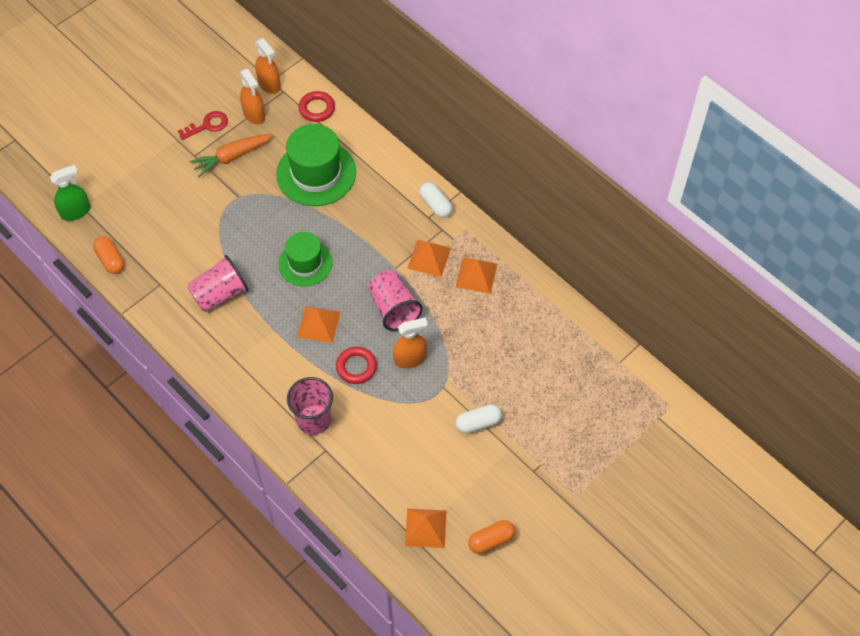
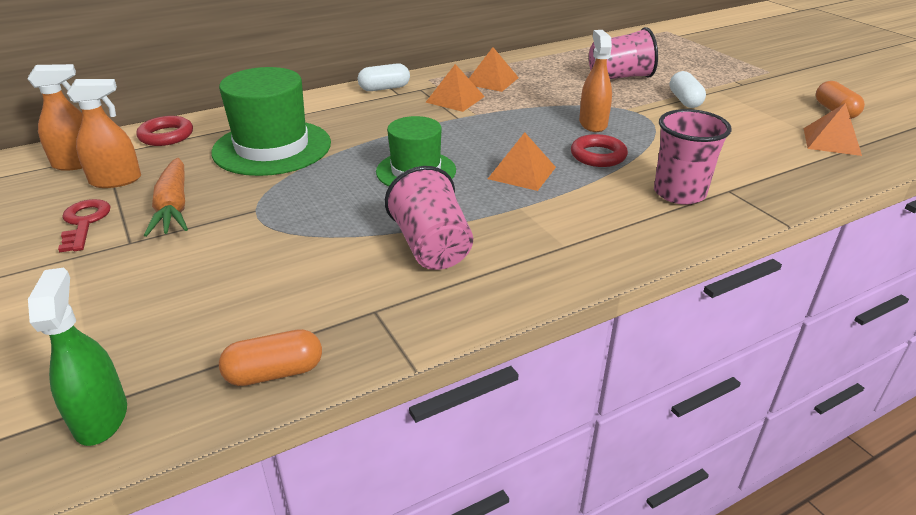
camera: 75 degrees left, 25 degrees down
pink cup [368,270,423,331] -> pink cup moved to [589,27,658,79]

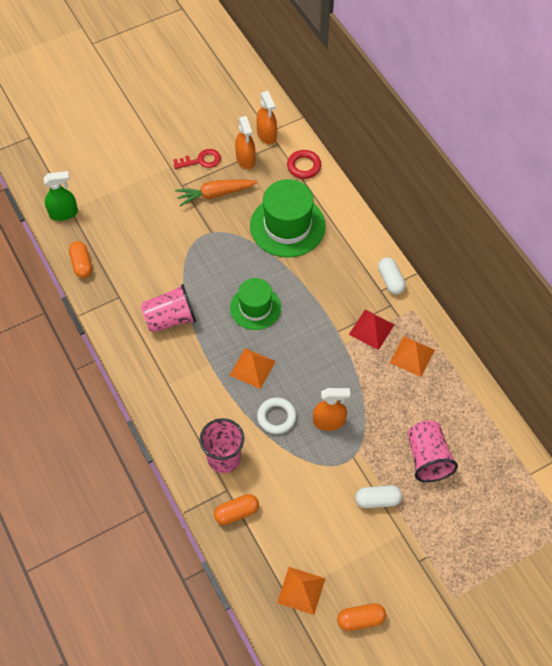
camera: 90 degrees right, 25 degrees up
orange pyramid [425,64,485,112] -> red pyramid [349,310,395,350]
red ring [571,134,628,167] -> white ring [257,398,296,434]
none -> orange capsule [214,494,259,525]

